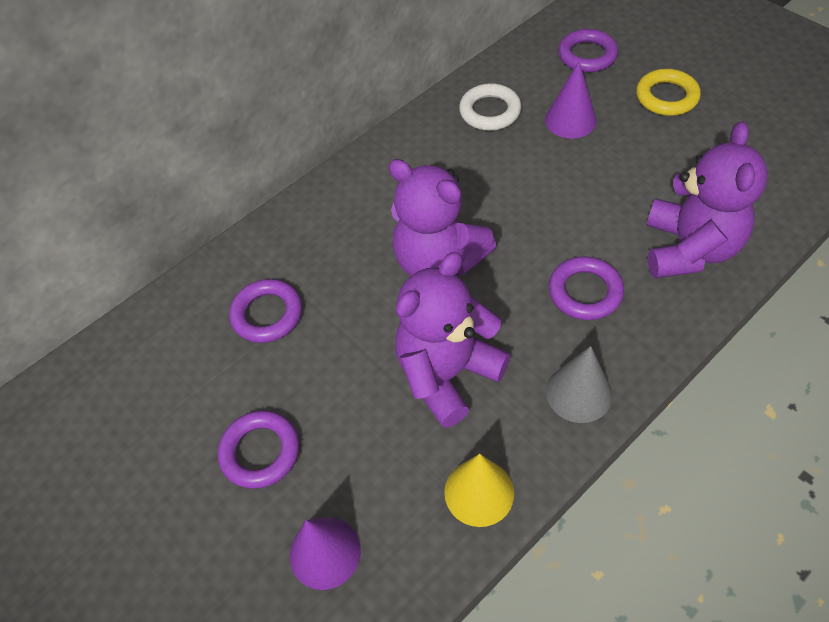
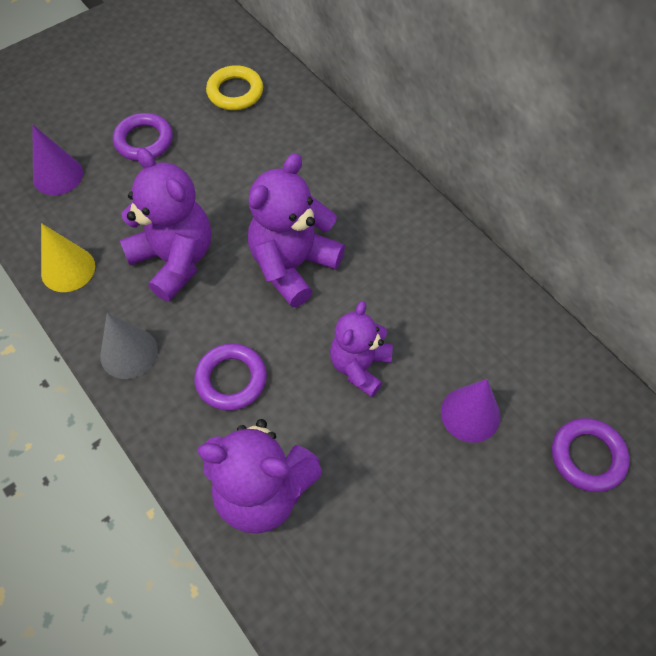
camera: 90 degrees right, 5 degrees up
purple ring [229,279,302,343] -> none
white ring [459,83,521,131] -> none
yellow ring [636,69,701,116] -> yellow ring moved to [206,65,263,110]
none -> purple teddy bear [330,301,393,397]

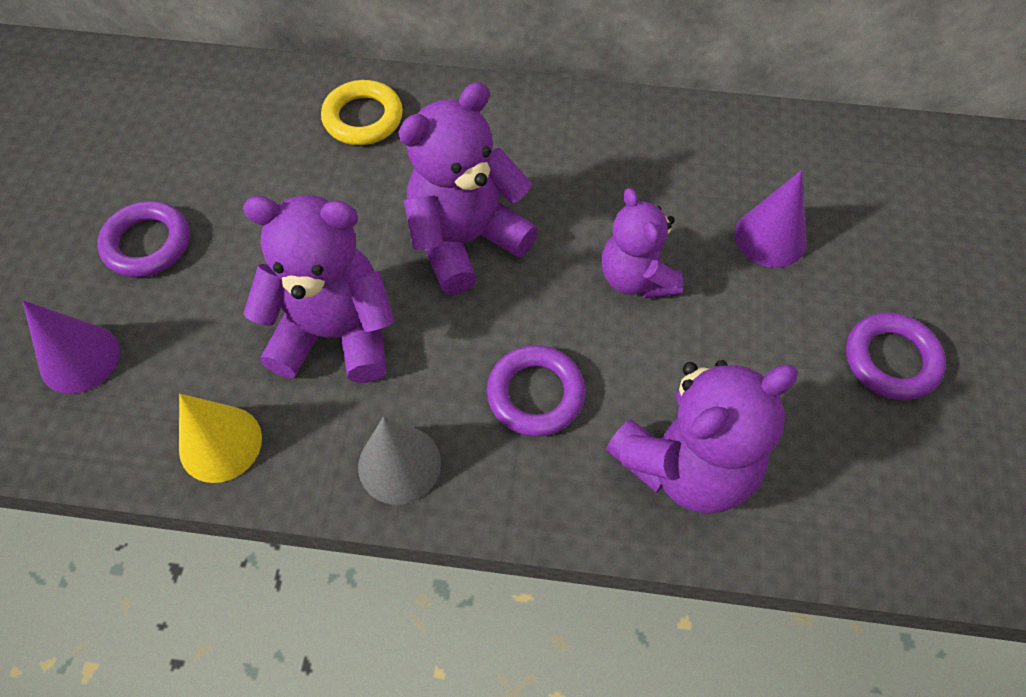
camera: 45 degrees left, 0 degrees up
yellow ring [206,65,263,110] -> yellow ring moved to [321,80,403,145]
purple teddy bear [248,153,345,308] -> purple teddy bear turned 60 degrees clockwise [398,82,538,295]
purple ring [552,418,630,492] -> purple ring moved to [846,312,946,400]

